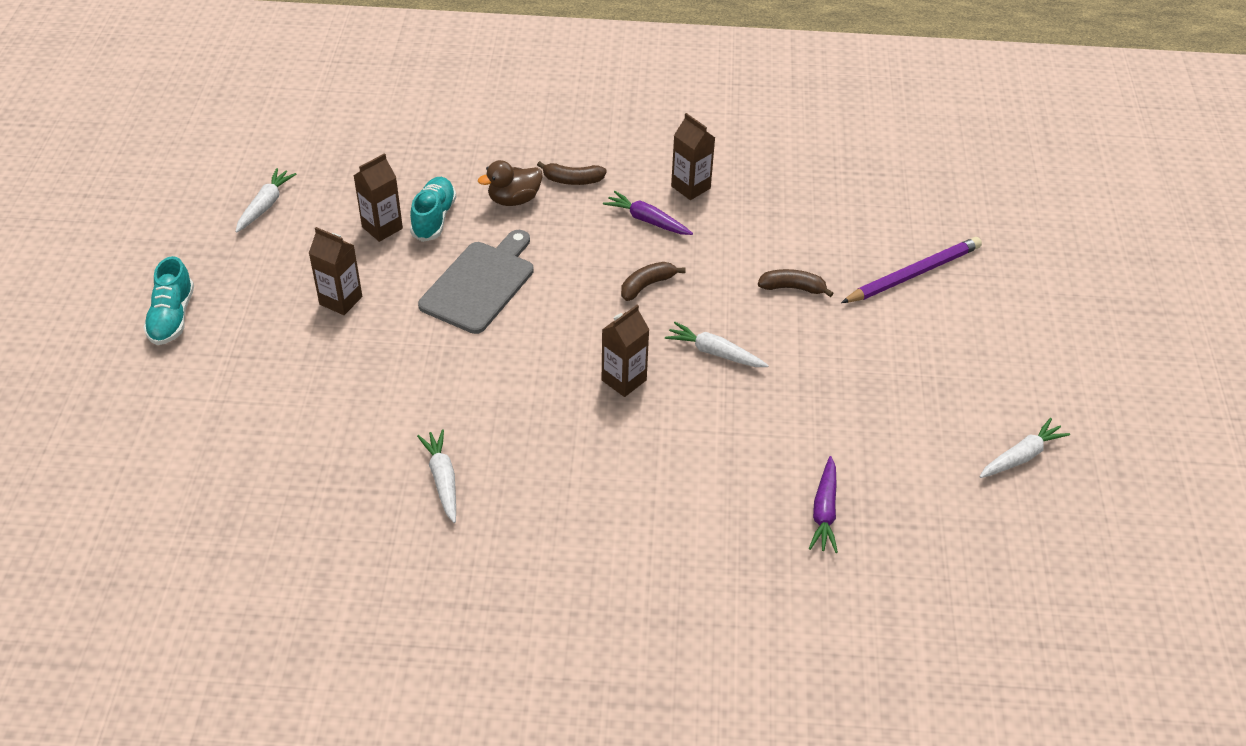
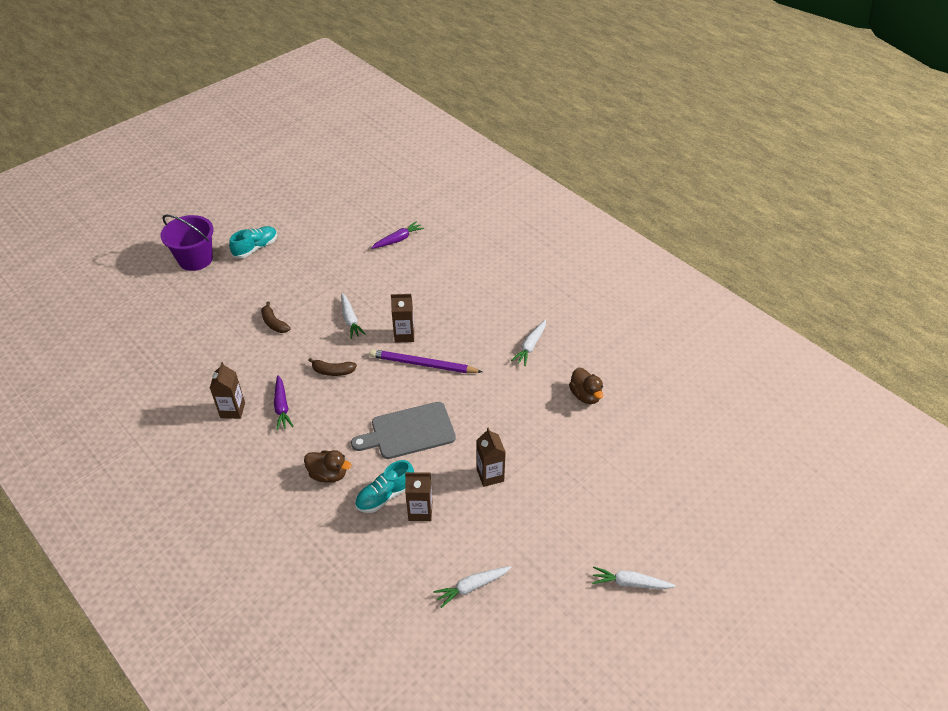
camera: 135 degrees left, 0 degrees up
turquoise shoe [143,256,194,345] -> turquoise shoe moved to [229,226,277,258]
brown banana [537,161,607,185] -> none
purple pencil [841,237,982,303] -> purple pencil moved to [370,349,483,373]
white carrot [979,418,1070,478] -> white carrot moved to [592,566,676,589]
none -> purple bucket [161,215,214,271]
none -> brown duck [569,368,603,404]

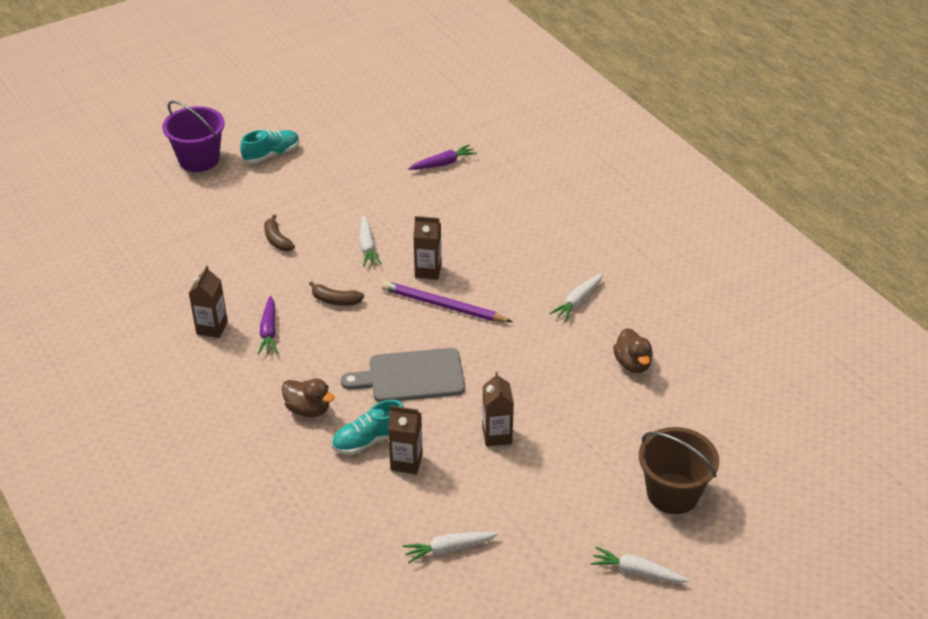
camera: 10 degrees right, 5 degrees down
none -> brown bucket [639,427,719,514]

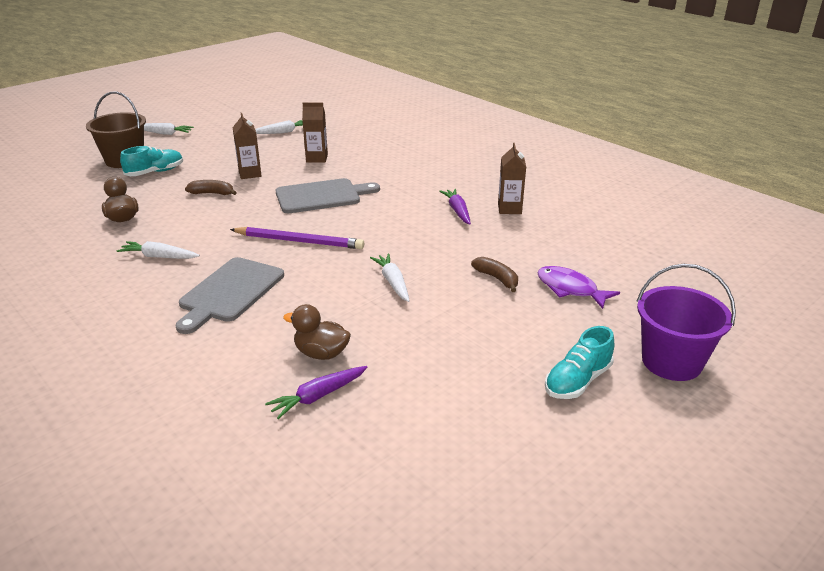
camera: 170 degrees right, 10 degrees down
brown duck [282,378,335,417] -> brown duck moved to [283,304,351,360]
brown banana [309,281,364,306] -> brown banana moved to [185,180,237,195]
turquoise shoe [332,400,404,455] -> turquoise shoe moved to [120,146,183,176]
brown carton [413,216,441,280] -> none
white carrot [550,273,603,322] -> white carrot turned 105 degrees counterclockwise [117,241,200,259]
none -> grey cutting board [176,257,284,334]
none -> purple fish [537,266,620,309]

